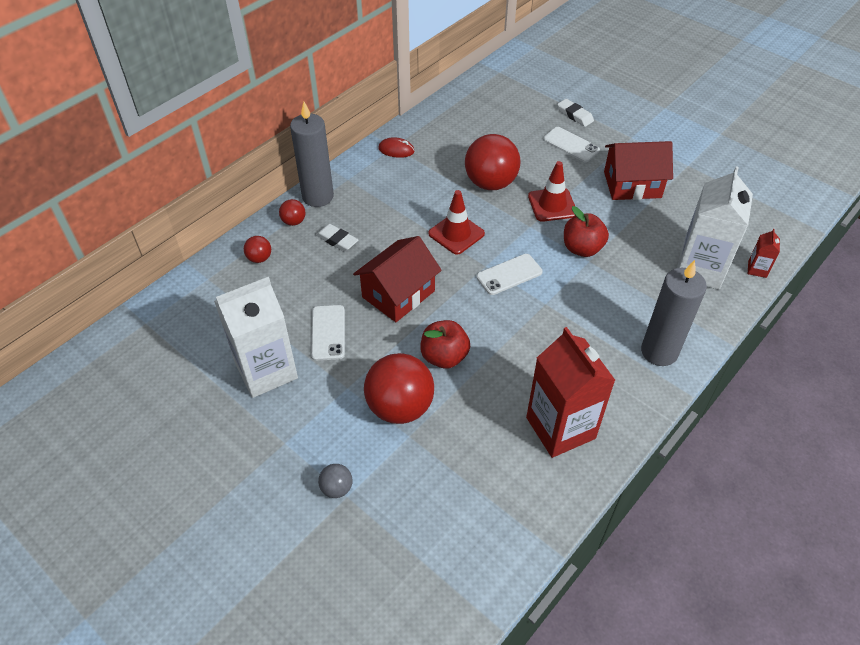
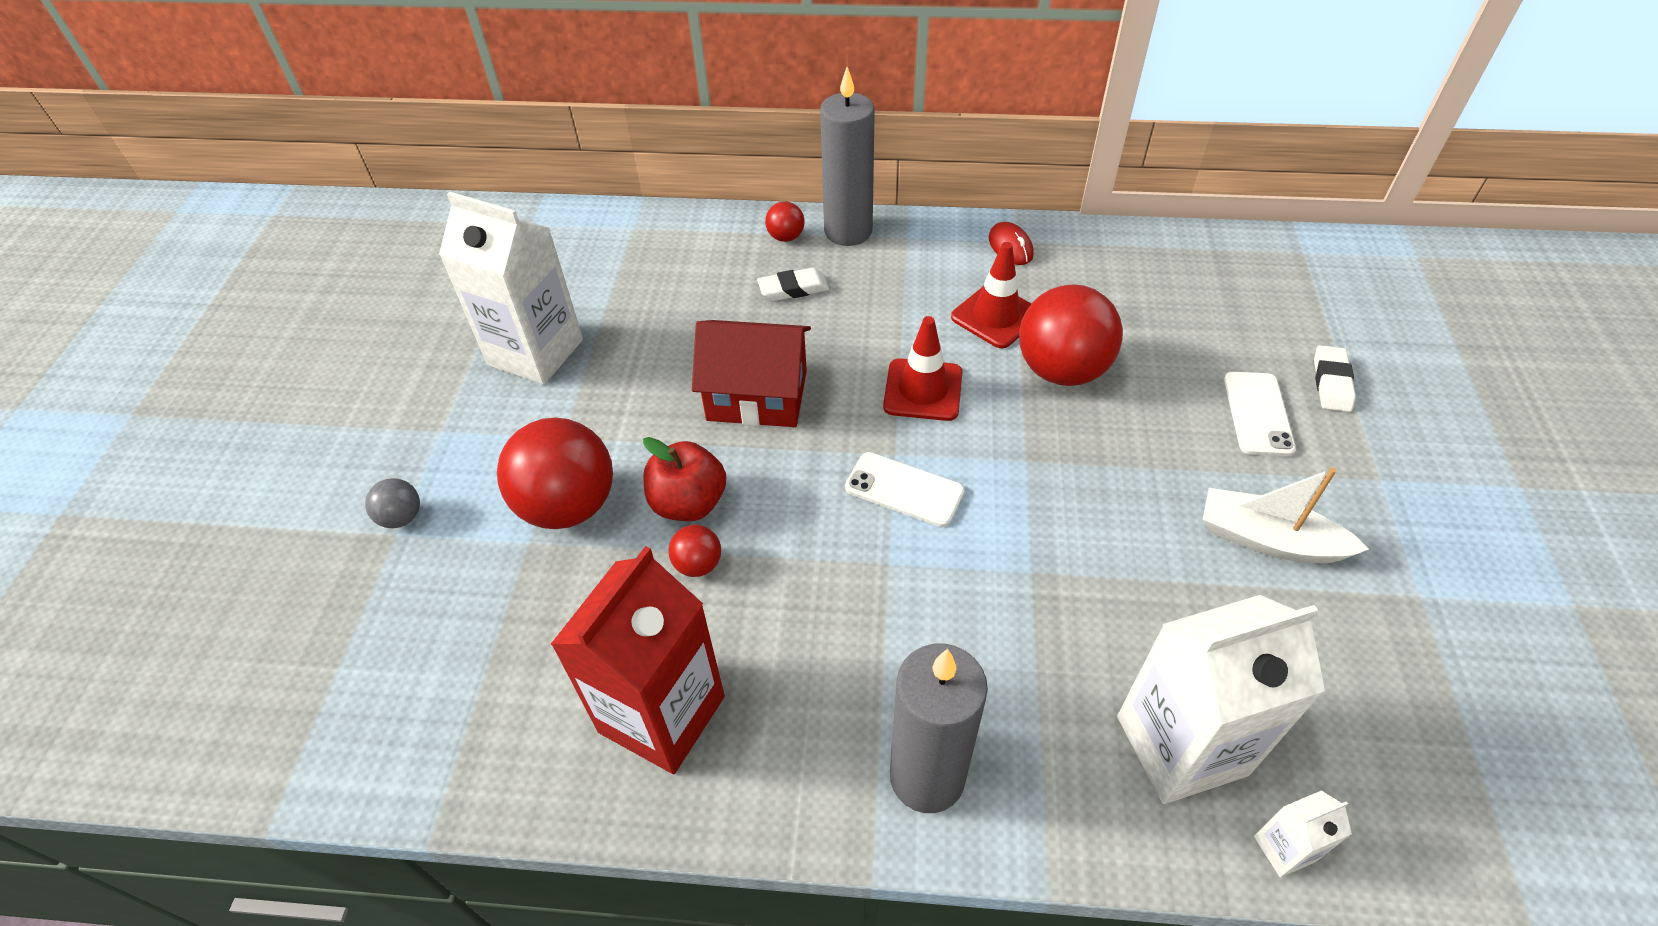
camera: 55 degrees right, 0 degrees up
red ball [244,236,271,263] -> red ball moved to [668,525,721,577]
white phone [311,305,345,361] -> none
white eraser [316,224,358,252] -> white eraser turned 75 degrees clockwise [757,267,829,301]
red traffic cone [528,161,576,222] -> red traffic cone moved to [951,242,1031,348]
red apple [564,206,609,257] -> none
red house [604,141,673,200] -> white boat [1203,467,1369,563]
red carton [748,229,780,278] -> white carton [1254,791,1352,877]

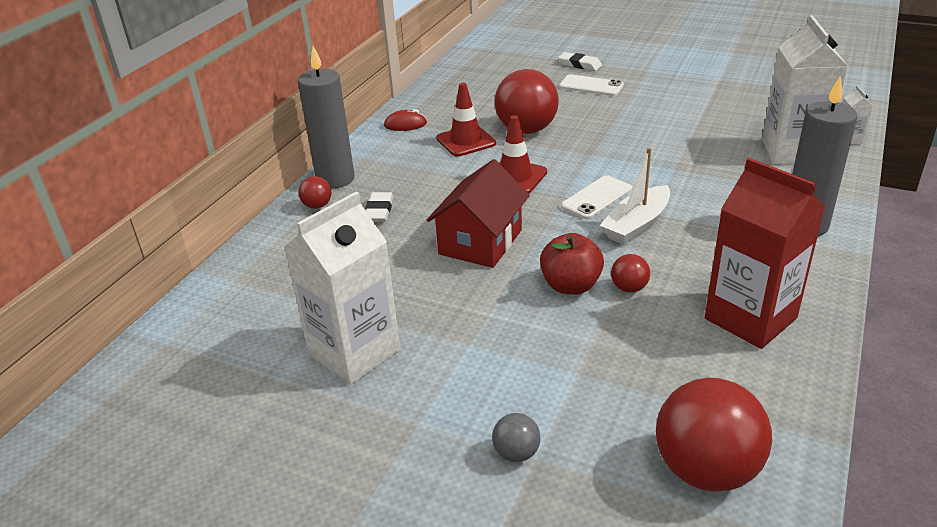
camera: 70 degrees left, 15 degrees down
red ball [497,417,613,529] -> red ball moved to [656,377,772,492]
white boat [1203,467,1369,563] -> white boat moved to [600,147,670,245]

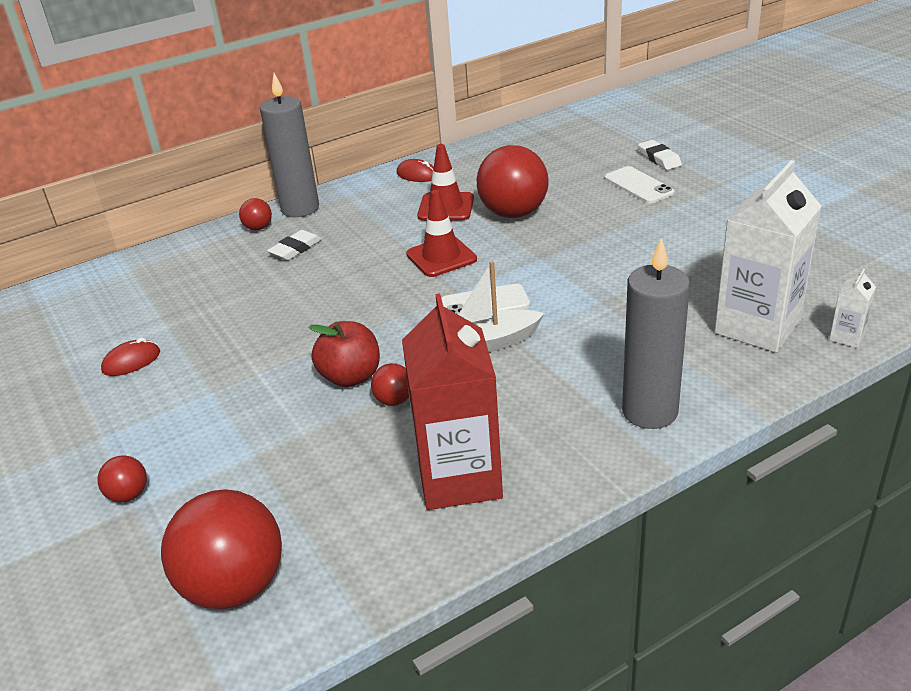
camera: 35 degrees right, 0 degrees up
white carton [284,191,400,385] -> red mouse [101,337,160,376]
red house [427,159,530,268] -> none
grey ball [492,413,540,462] -> red ball [98,455,147,503]

